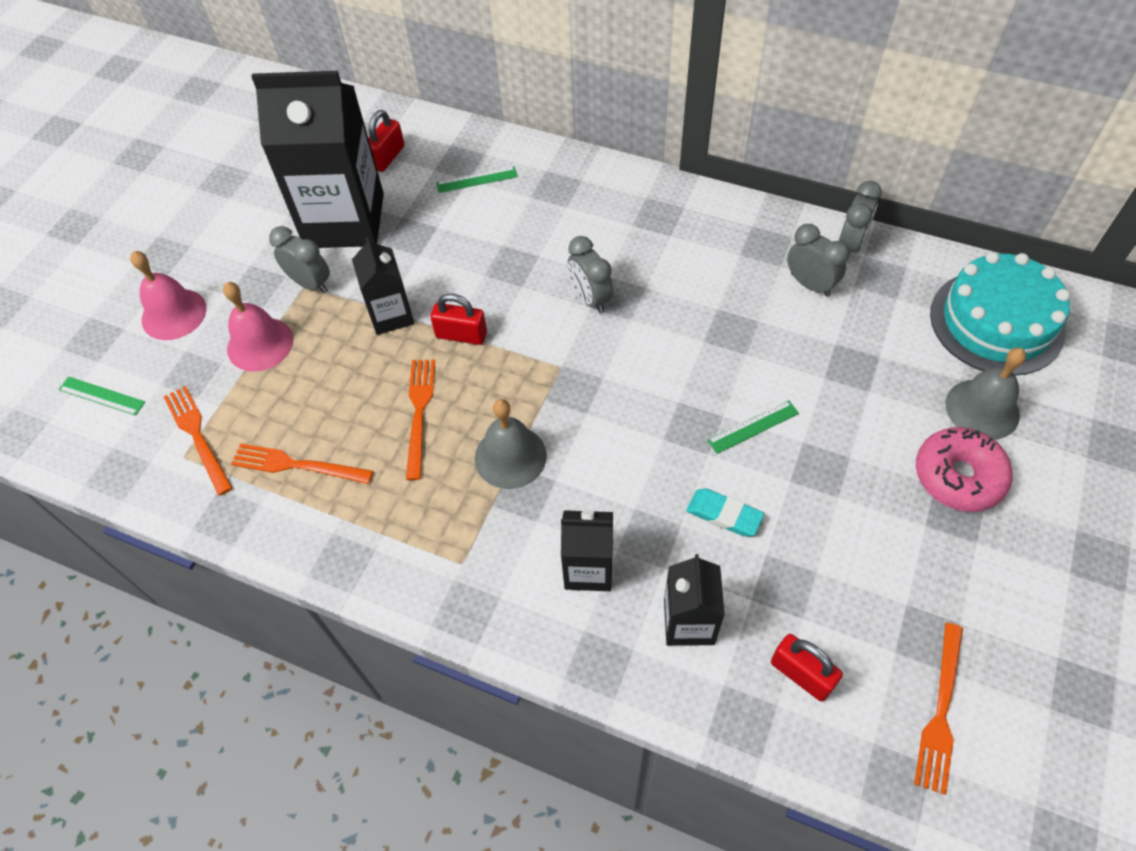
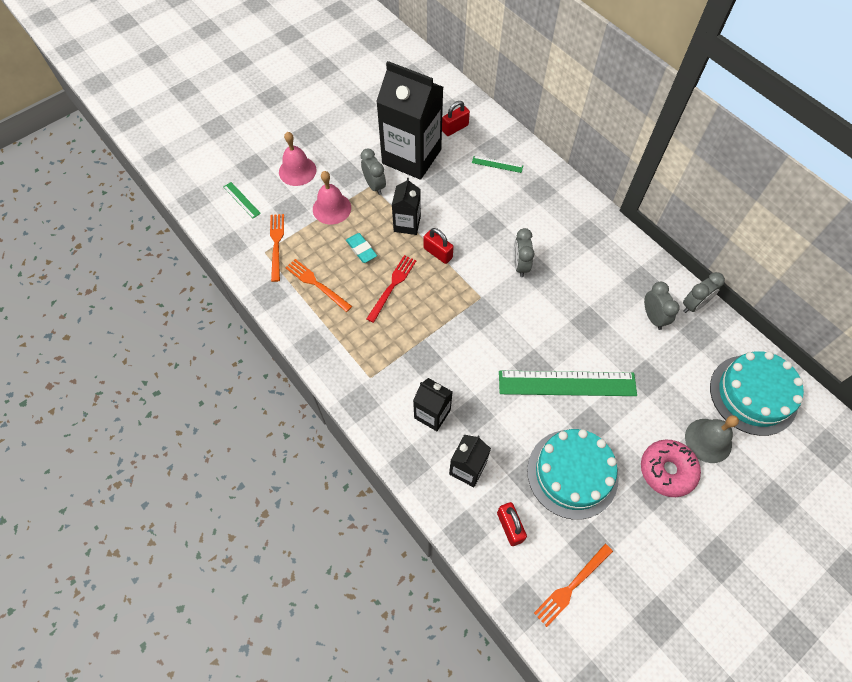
camera: 25 degrees right, 5 degrees up
orange fork [406,359,435,480] -> red fork [367,255,416,323]
grey bell [475,399,547,489] -> none
turquoise eraser [686,488,764,537] -> turquoise eraser moved to [346,233,377,263]
green ruler [707,400,799,454] -> green ruler [499,371,637,396], size x2.25
none -> turquoise cake [527,429,619,520]

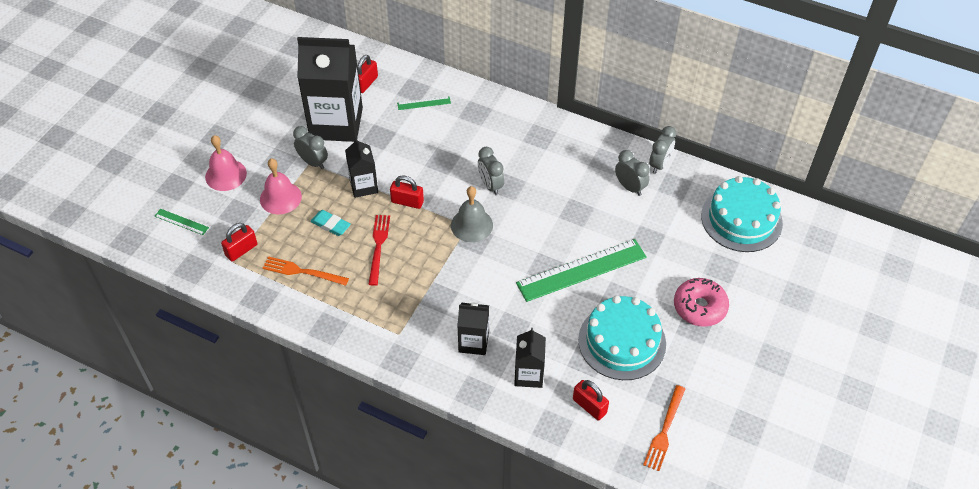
camera: 25 degrees left, 10 degrees down
orange fork [270,214,284,282] -> red padlock [221,223,257,262]
grey bell [685,415,739,463] -> grey bell moved to [451,186,493,242]

